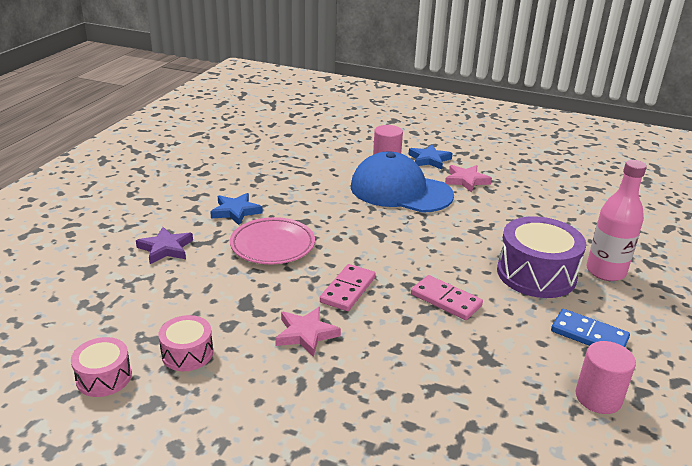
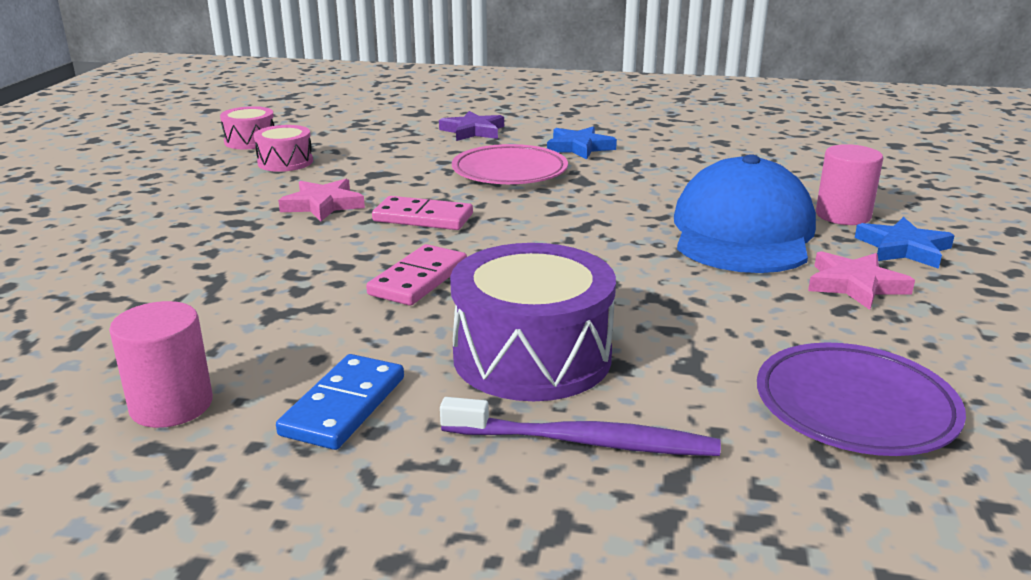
camera: 80 degrees right, 5 degrees down
pink bottle [586,160,647,281] -> purple toothbrush [440,397,721,456]
none -> purple plate [757,343,966,456]

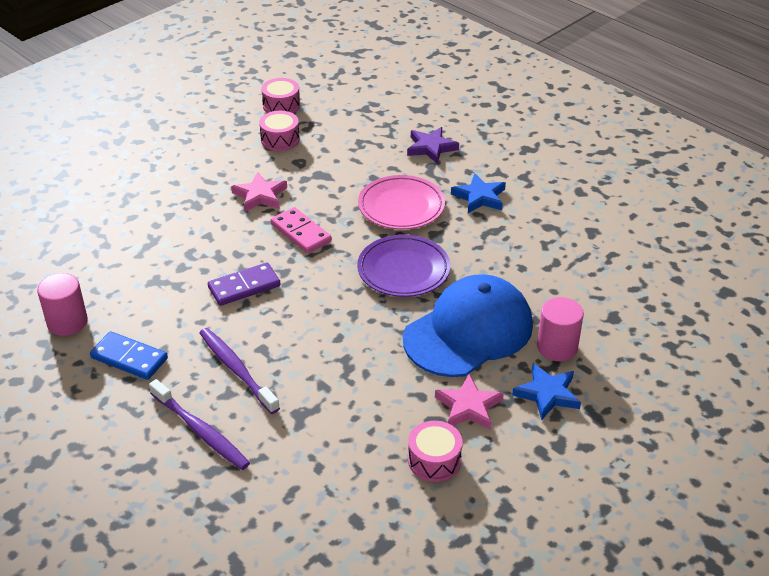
camera: 35 degrees right, 15 degrees up
blue domino [276,354,404,450] -> blue domino turned 60 degrees clockwise [90,331,168,380]
pink domino [366,244,467,306] -> purple domino [208,263,280,306]
purple drum [450,243,616,401] -> purple toothbrush [200,328,280,414]
purple plate [757,343,966,456] -> purple plate moved to [357,235,450,297]
none -> pink drum [408,421,463,482]

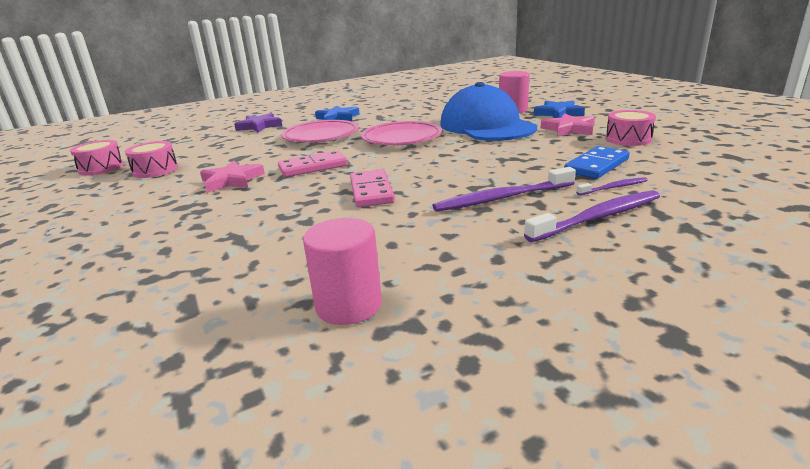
camera: 70 degrees left, 15 degrees down
blue domino [90,331,168,380] -> blue domino moved to [564,146,630,179]
purple domino [208,263,280,306] -> pink domino [350,169,395,207]
purple plate [357,235,450,297] -> pink plate [361,121,442,145]
none -> purple toothbrush [576,177,648,195]

